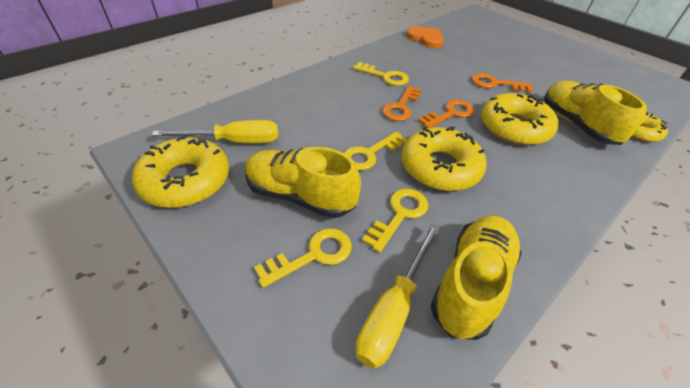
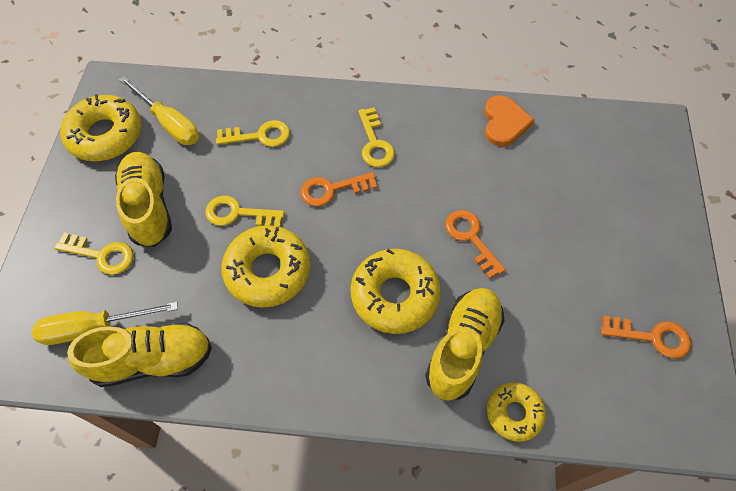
camera: 50 degrees right, 15 degrees up
yellow key [362,189,428,253] -> yellow key moved to [216,120,290,147]
orange key [418,100,475,128] -> orange key moved to [601,316,691,359]

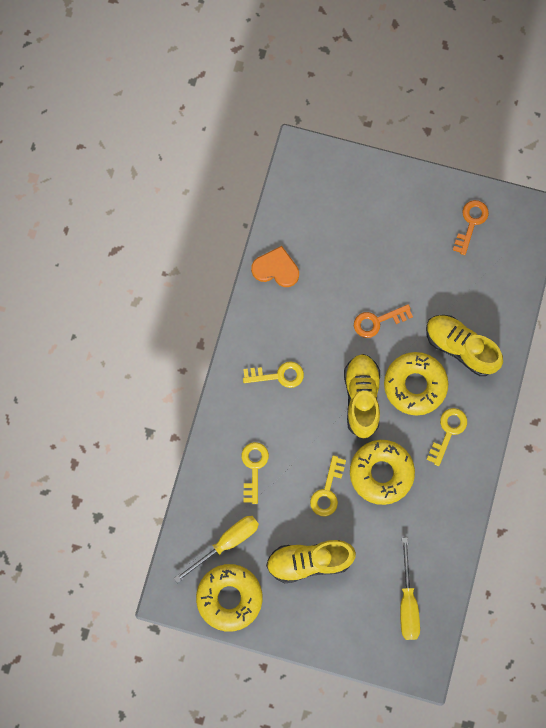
camera: 80 degrees left, 15 degrees up
yellow key [54,233,134,275] -> yellow key moved to [426,408,467,466]
yellow shoe [67,323,212,387] -> yellow shoe moved to [344,354,380,438]
orange key [300,172,377,206] -> none
yellow donut [487,382,546,442] -> none

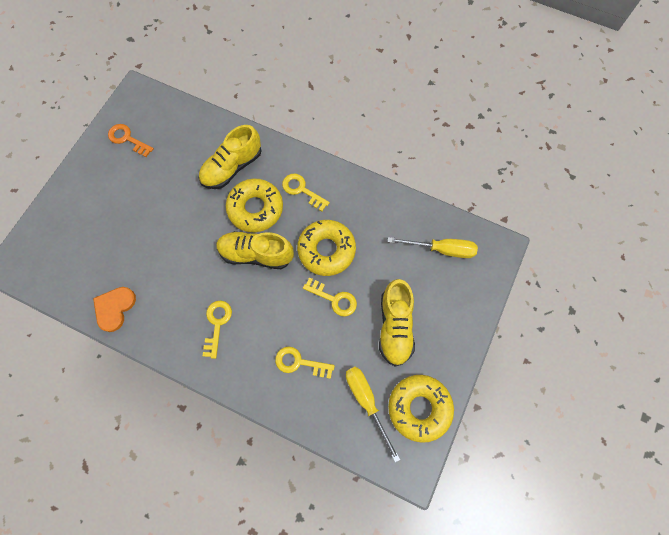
camera: 80 degrees left, 5 degrees down
orange key [354,304,413,338] -> none

